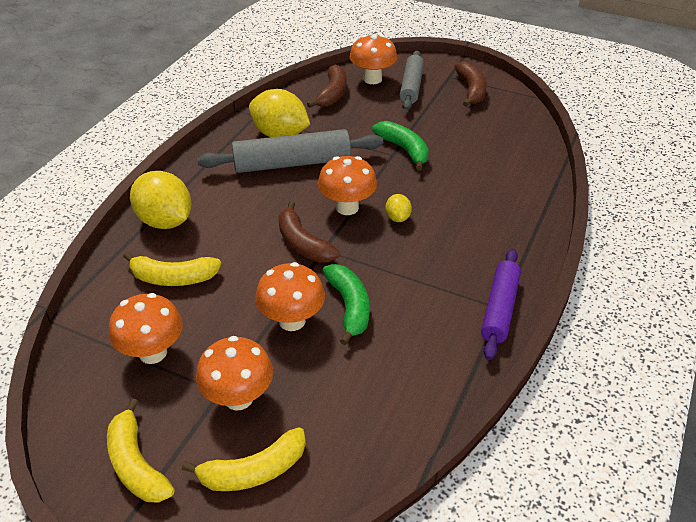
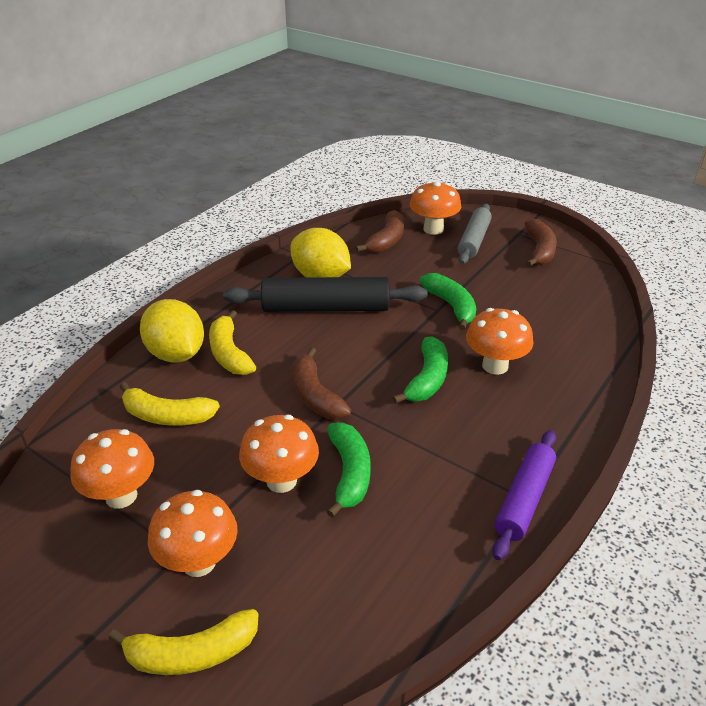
camera: 10 degrees right, 5 degrees down
yellow banana [107,398,174,503] -> yellow banana moved to [209,310,256,375]
grey rolling pin [197,129,383,173] -> black rolling pin [223,277,427,312]
orange mushroom [318,156,377,215] -> orange mushroom moved to [466,308,534,375]
yellow lemon [385,194,412,222] -> green banana [392,337,448,404]

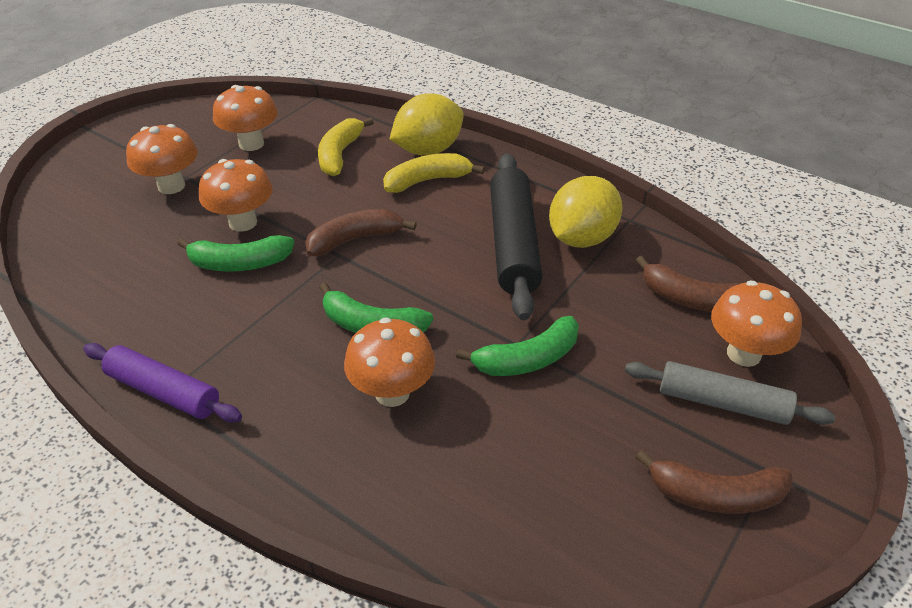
camera: 90 degrees right, 5 degrees up
yellow banana [108,609,258,675] -> none

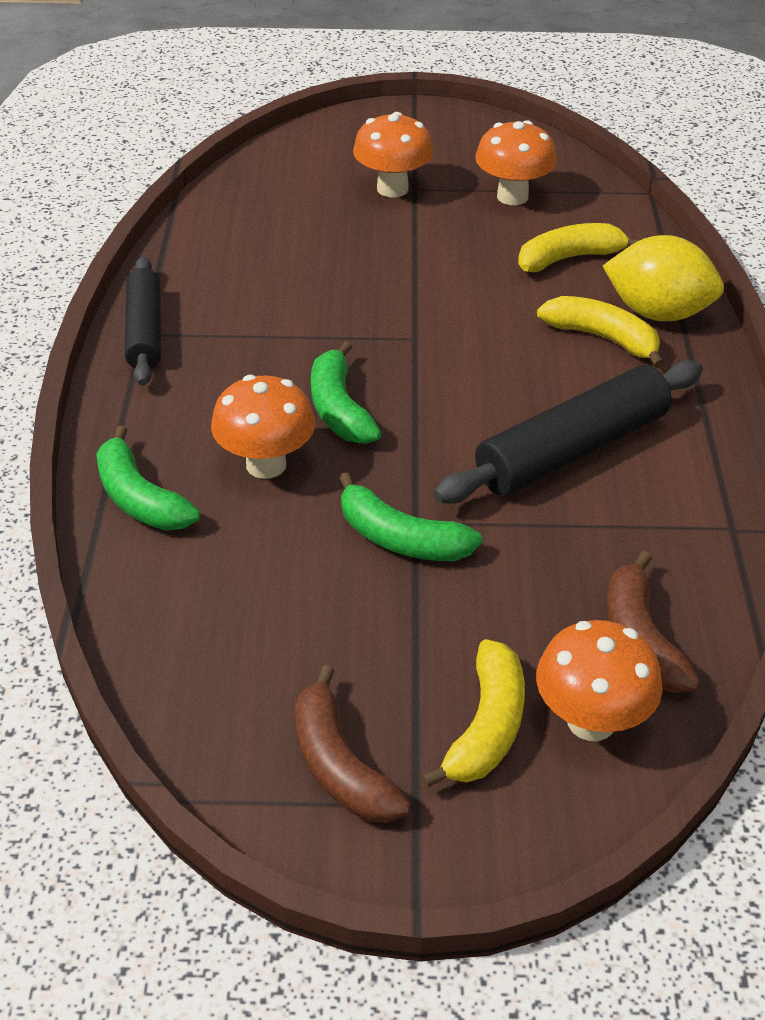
camera: 55 degrees right, 0 degrees up
purple rolling pin [83,343,242,423] -> black rolling pin [125,257,161,386]
green banana [178,235,295,272] -> green banana moved to [96,426,200,531]
orange mushroom [199,159,273,232] -> none
brown banana [305,209,417,256] -> none
yellow lemon [549,176,623,248] -> none
grey rolling pin [625,361,835,425] -> yellow banana [421,639,525,789]

